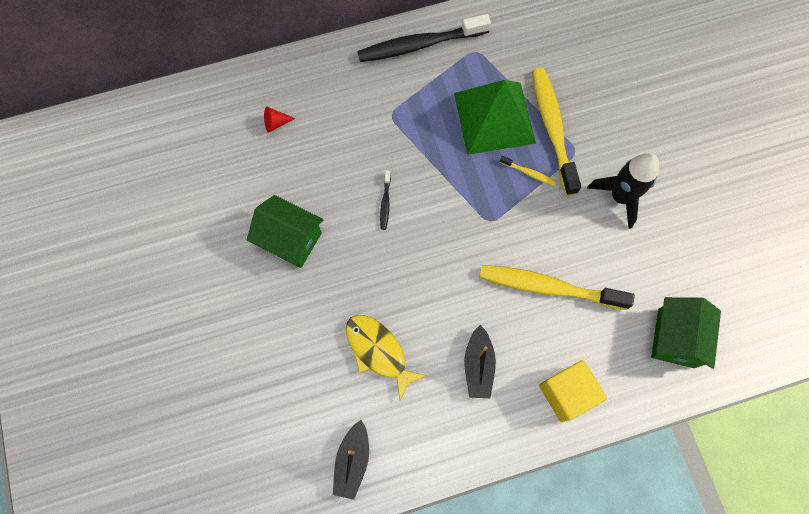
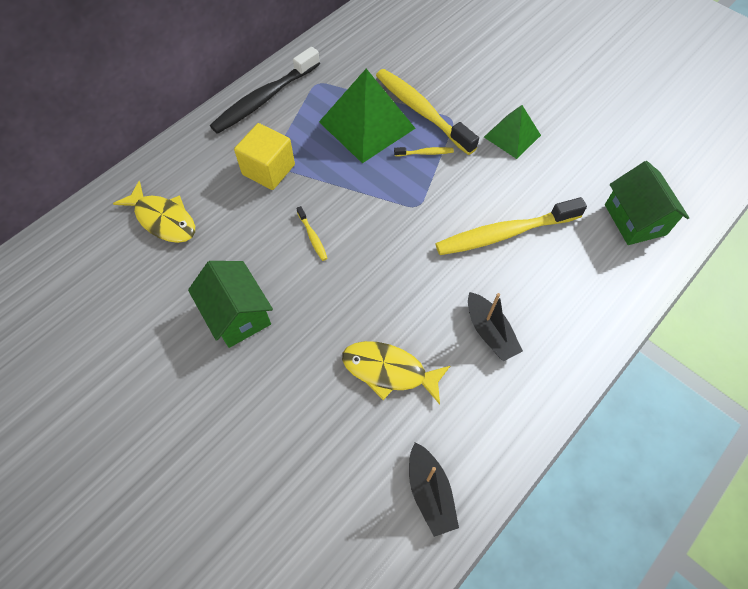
camera: 30 degrees left, 10 degrees down
green house [247,195,323,268] -> green house turned 60 degrees clockwise [188,261,273,348]
red cone [264,107,296,132] -> yellow fish [113,181,195,243]
black toothbrush [380,171,391,230] -> yellow toothbrush [296,206,328,261]
yellow cube [539,360,607,422] -> yellow cube moved to [234,123,295,190]
black rocket [587,153,659,229] -> green pyramid [484,105,541,159]

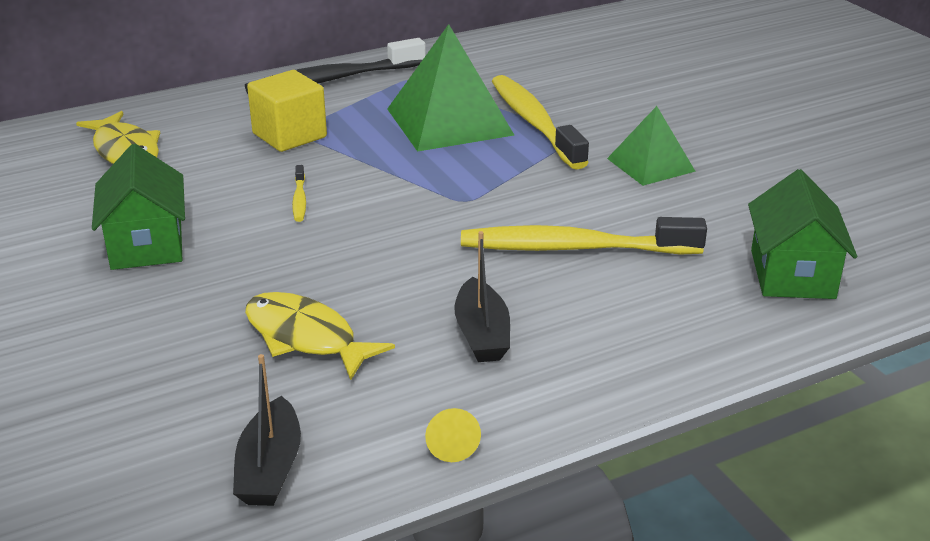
camera: 20 degrees right, 30 degrees down
yellow toothbrush [394,147,454,156] -> none
none -> yellow cone [425,408,481,462]

